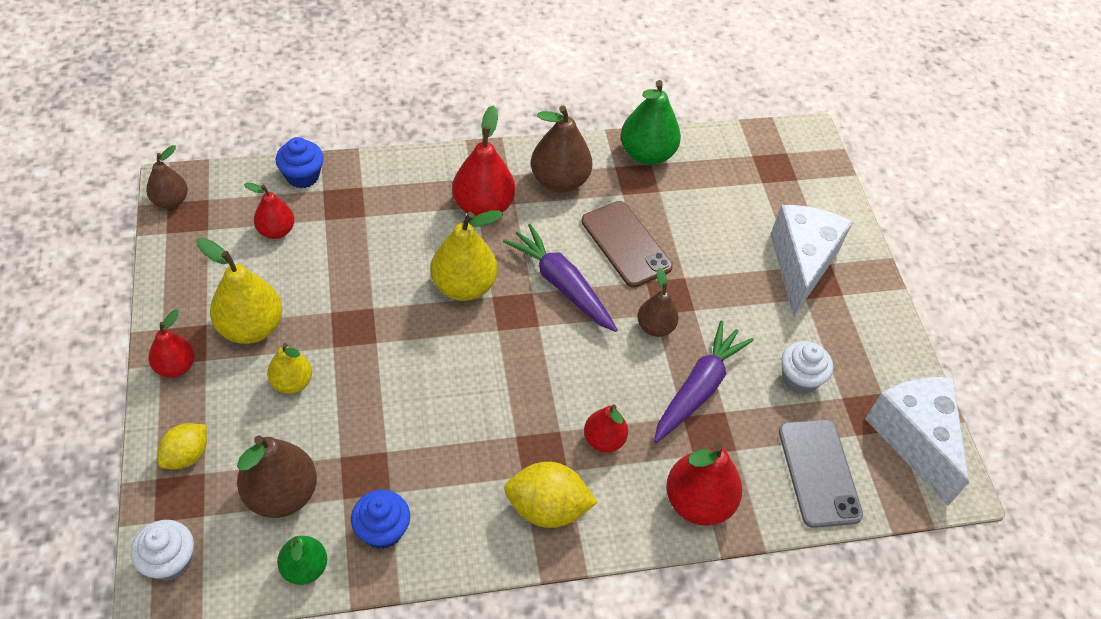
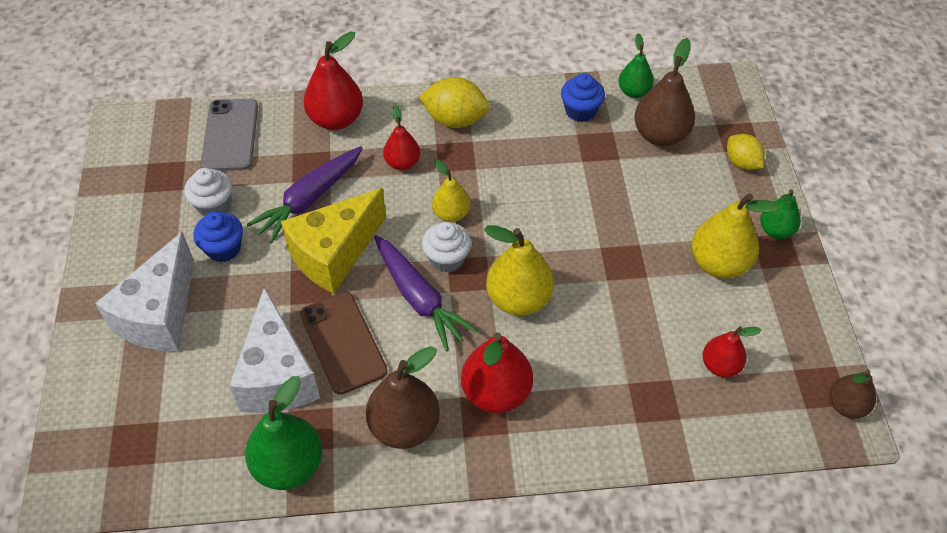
camera: 170 degrees left, 0 degrees up
white cupcake [131,520,194,581] -> white cupcake moved to [422,222,471,273]
red pear [149,310,195,378] -> green pear [760,189,801,239]
yellow lemon [158,423,207,469] -> yellow lemon turned 75 degrees counterclockwise [727,134,765,170]
yellow pear [267,343,312,394] -> yellow pear moved to [432,159,470,222]
blue cupcake [276,137,324,188] -> blue cupcake moved to [193,212,243,262]
brown pear [637,268,679,337] -> yellow cheese [281,188,386,294]
white cheese [865,377,969,506] -> white cheese moved to [229,287,320,413]

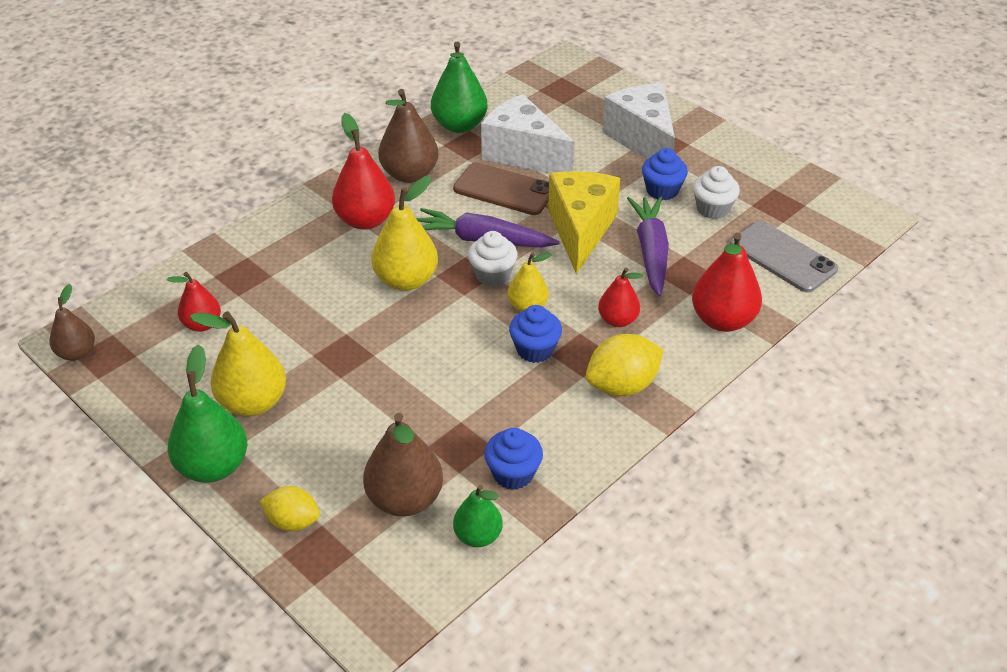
camera: 140 degrees right, 10 degrees down
green pear [760,189,801,239] -> green pear [168,344,247,483], size x1.64
none -> blue cupcake [509,305,562,363]

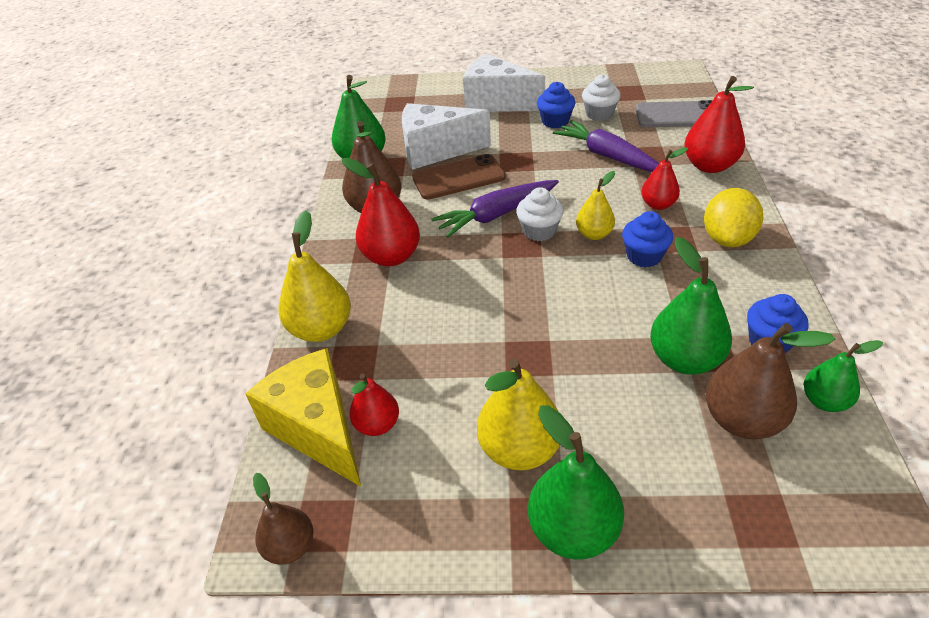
camera: 40 degrees left, 0 degrees up
yellow lemon [260,486,320,531] -> none
yellow pear [371,176,438,291] -> yellow pear moved to [278,210,351,342]
yellow cheese [548,171,620,274] -> yellow cheese moved to [245,348,361,487]
none -> green pear [650,237,732,375]

